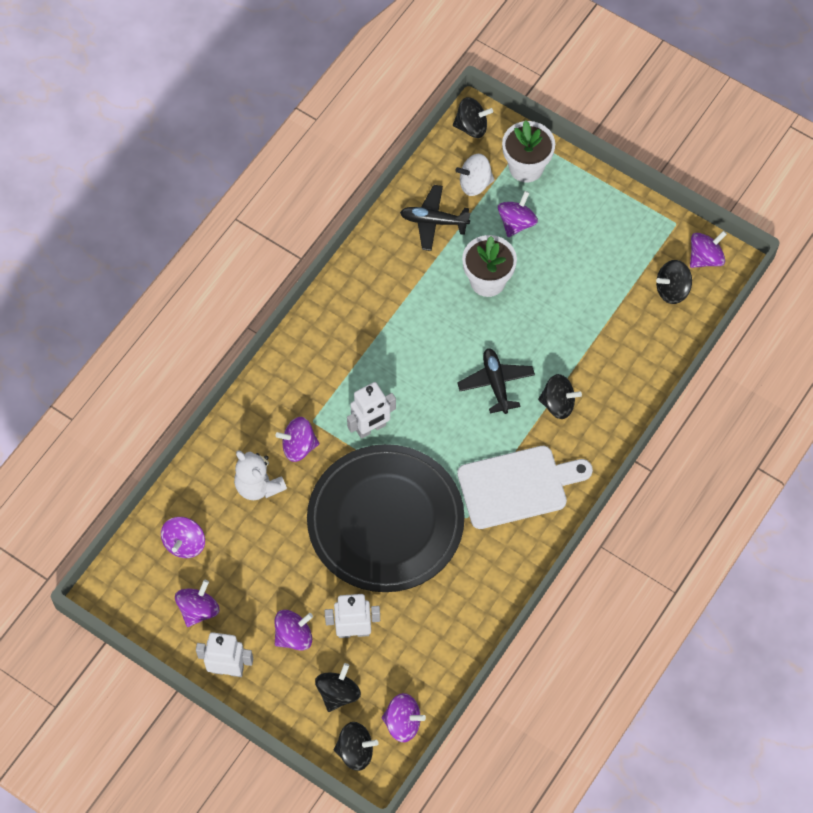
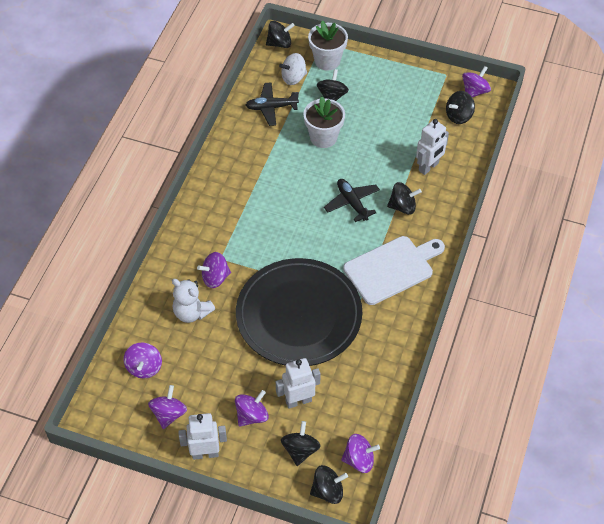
camera: 15 degrees left, 10 degrees down
white robot [347,382,396,439] -> white robot moved to [416,119,449,175]
purple spinning top [498,191,538,237] -> black spinning top [317,69,349,101]

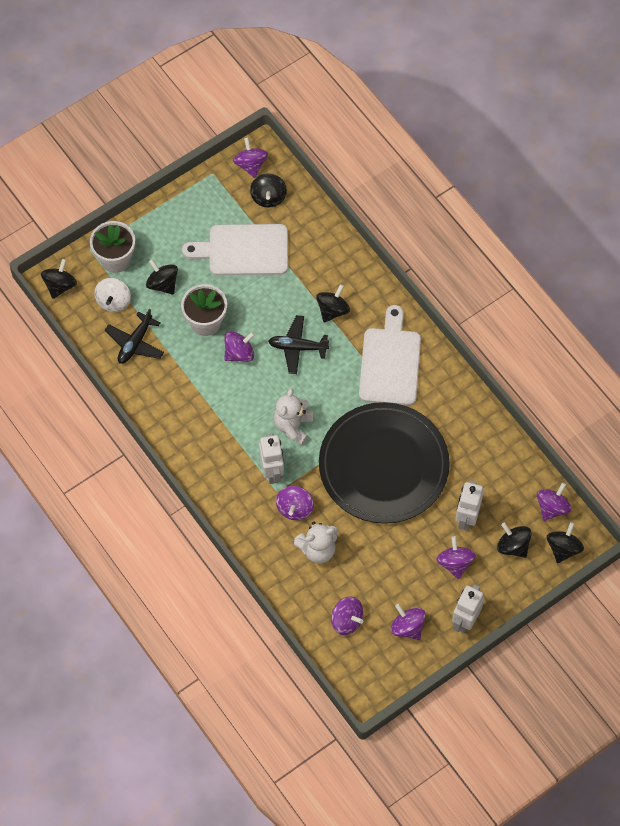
camera: 55 degrees left, 10 degrees up
white robot [416,119,449,175] -> white robot moved to [259,434,284,484]
none -> white cutting board [182,224,288,276]
none -> purple spinning top [224,331,255,362]
none -> white teddy bear [273,388,313,445]

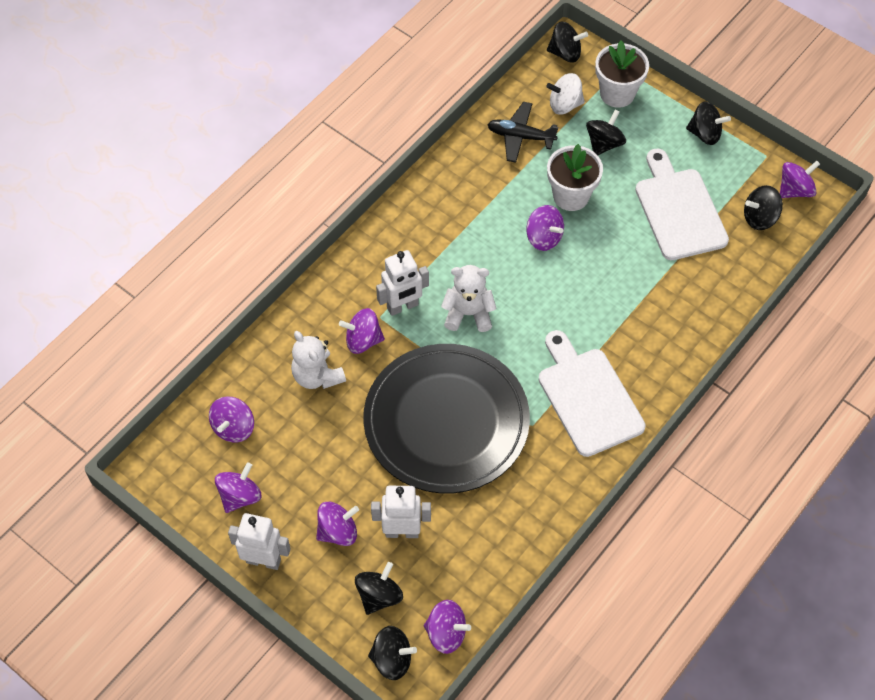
camera: 75 degrees right, 5 degrees down
black plane [268,315,329,374] -> none
black spinning top [316,284,350,323] -> black spinning top moved to [686,101,731,145]
white cutting board [359,305,421,406] -> white cutting board turned 105 degrees counterclockwise [539,330,646,457]

